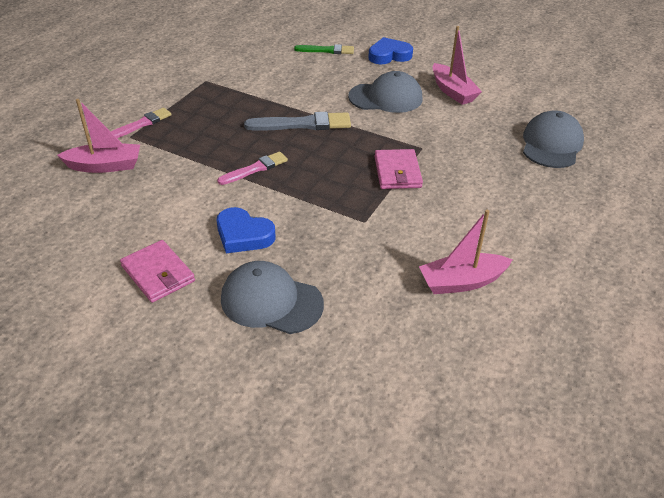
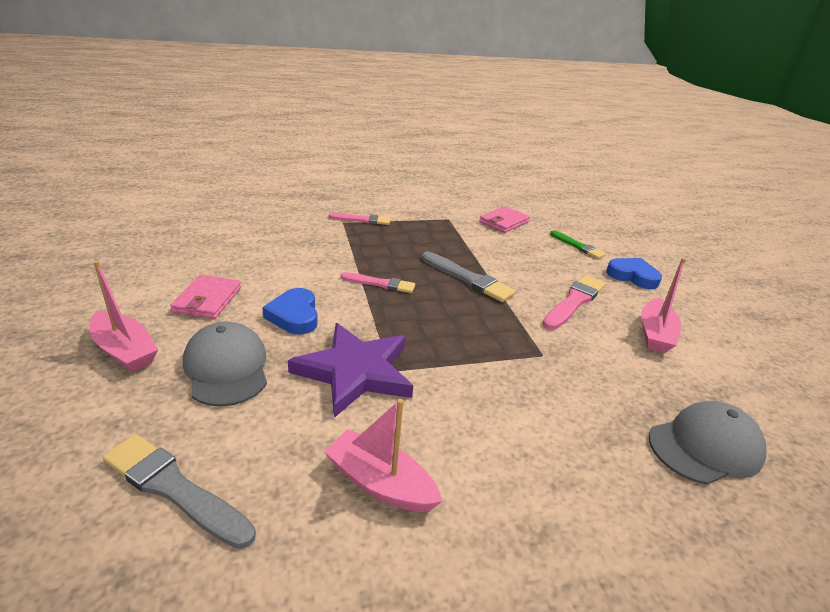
camera: 45 degrees right, 10 degrees down
pink boat [57,99,140,173] -> pink boat moved to [90,261,158,372]
grey cap [348,71,422,113] -> pink brush [542,275,606,330]
pink wallet [375,149,423,189] -> pink wallet moved to [479,206,530,233]
none -> grey brush [102,434,256,549]
none -> purple star [288,323,413,418]

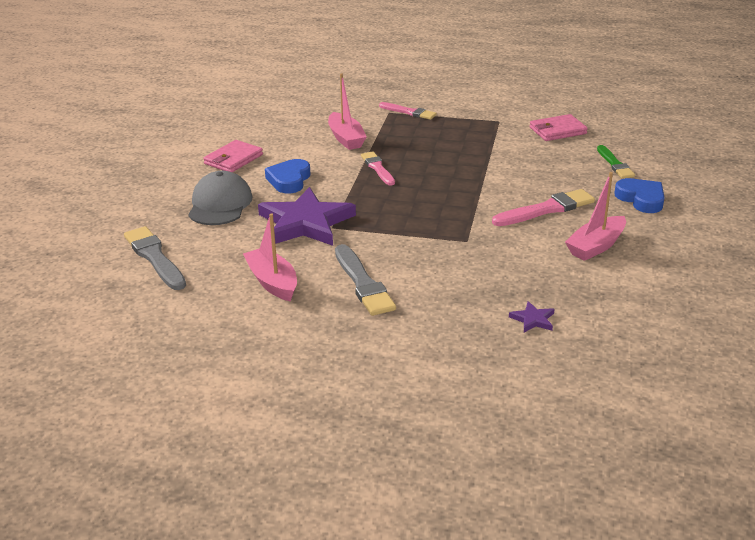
camera: 30 degrees right, 0 degrees up
pink boat [90,261,158,372] -> pink boat moved to [328,74,366,150]
pink brush [341,272,415,293] -> pink brush turned 150 degrees counterclockwise [361,151,395,186]
grey brush [422,252,516,302] -> grey brush moved to [335,244,396,316]
grey cap [649,401,766,485] -> purple star [509,301,554,333]

